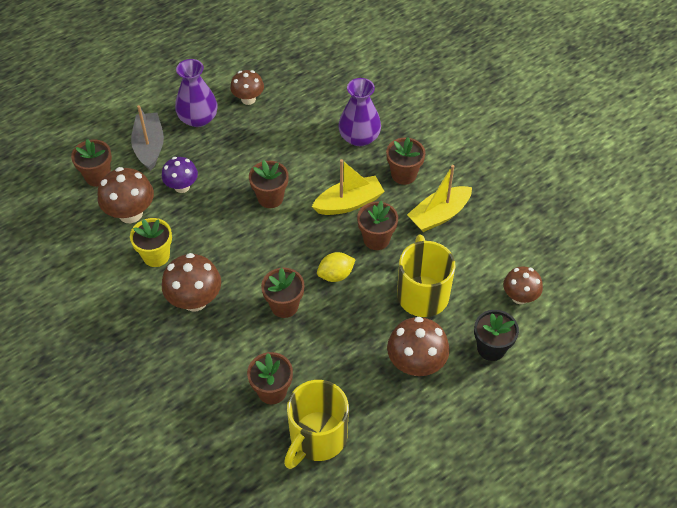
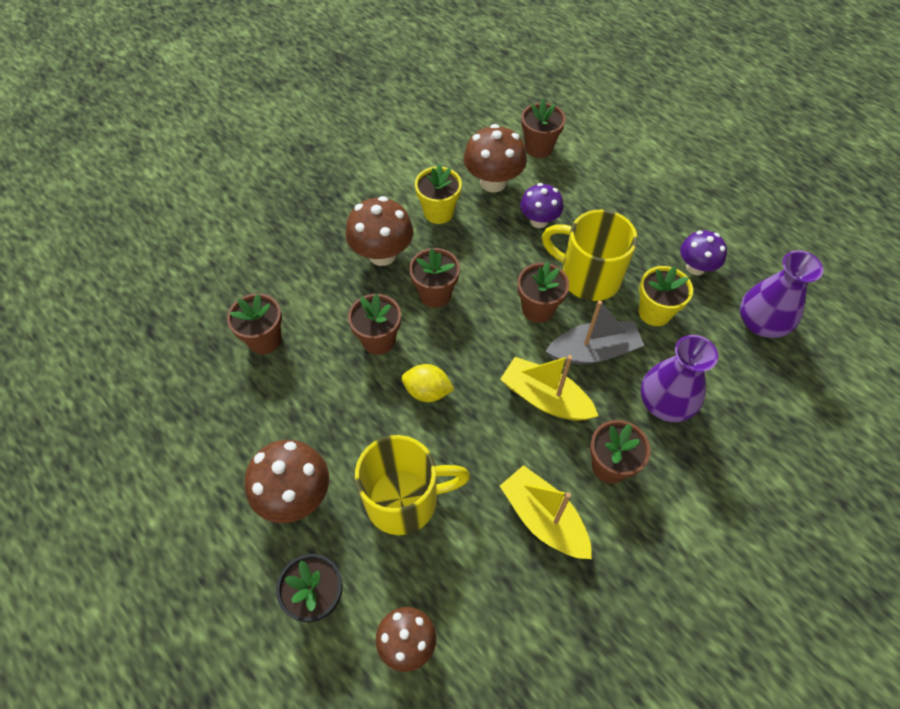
camera: 85 degrees right, 5 degrees up
grey boat [131,105,164,171] -> grey boat moved to [545,300,644,365]
purple vase [175,59,218,127] -> purple vase moved to [740,250,823,338]
brown mushroom [230,70,264,105] -> purple mushroom [680,231,727,275]
yellow mug [284,380,349,469] -> yellow mug moved to [542,210,638,301]
yellow boat [312,159,385,215] -> yellow boat turned 150 degrees clockwise [500,355,598,421]
yellow lemon [317,252,356,282] -> yellow lemon turned 45 degrees counterclockwise [401,364,455,402]
brown flower pot [357,201,398,250] -> brown flower pot moved to [409,248,460,308]
none -> yellow flower pot [639,266,693,326]

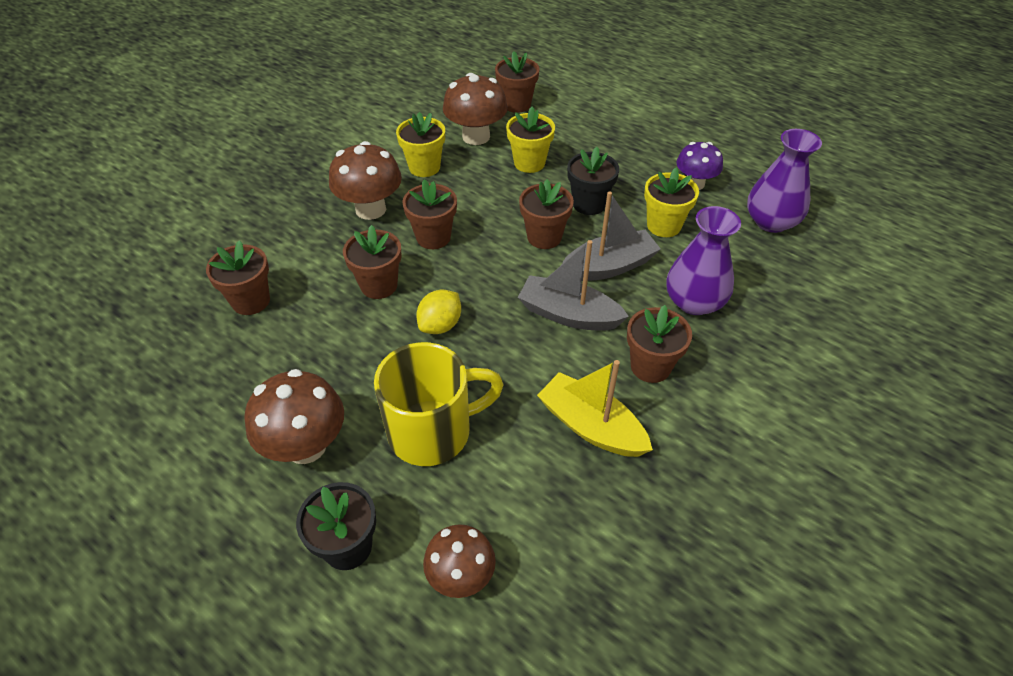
camera: 10 degrees left, 10 degrees down
yellow lemon [401,364,455,402] -> yellow lemon turned 60 degrees counterclockwise [416,290,461,334]
yellow boat [500,355,598,421] -> grey boat [518,240,629,331]
purple mushroom [520,183,563,228] -> yellow flower pot [506,107,555,173]
yellow mug [542,210,638,301] -> black flower pot [567,147,619,215]

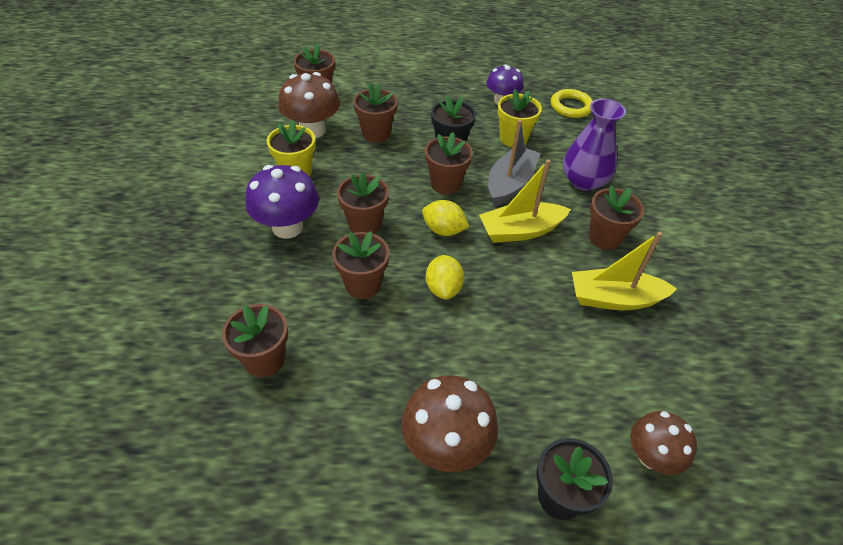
camera: 40 degrees left, 0 degrees up
brown mushroom [329,141,402,220] -> purple mushroom [246,165,319,239]
yellow mug [374,342,504,466] -> none
yellow flower pot [506,107,555,173] -> brown flower pot [353,84,398,143]
grey boat [518,240,629,331] -> yellow boat [479,159,571,243]
purple vase [747,129,822,233] -> yellow ring [551,89,593,118]
none -> yellow lemon [422,200,469,236]

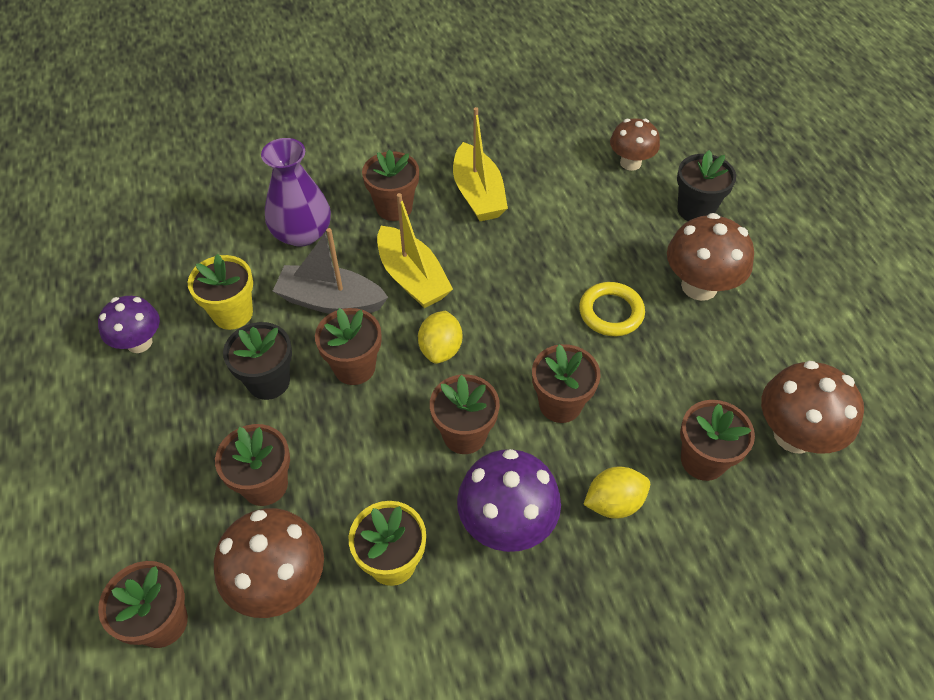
camera: 105 degrees left, 5 degrees up
yellow lemon [426,255,464,299] -> yellow lemon moved to [583,467,650,519]
yellow ring [551,89,593,118] -> yellow ring moved to [579,282,645,336]
none -> brown mushroom [761,361,864,454]

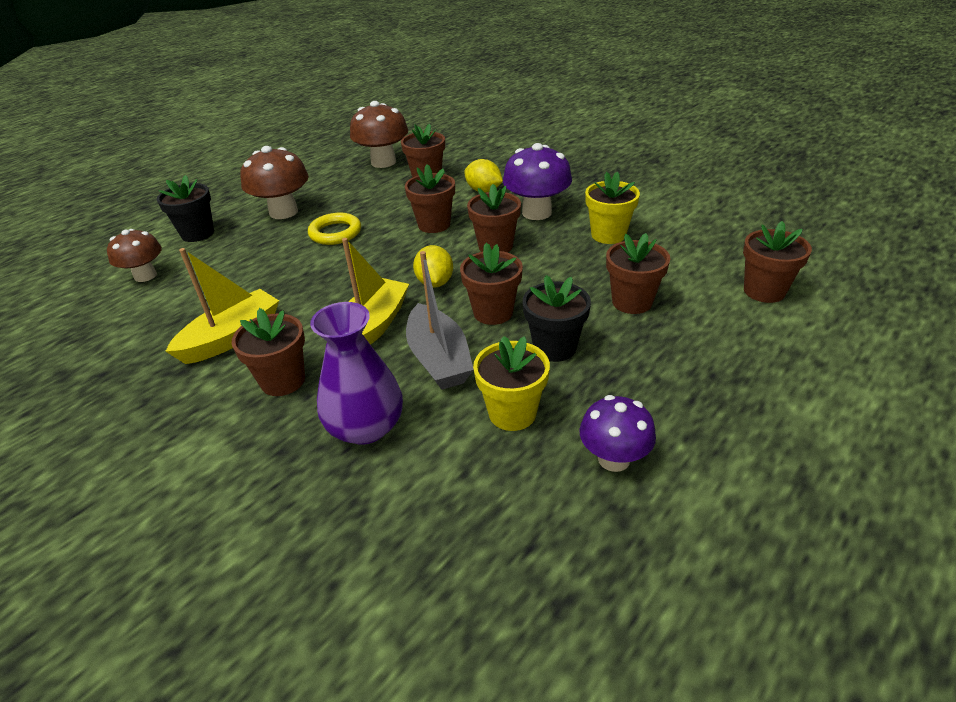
camera: 120 degrees left, 15 degrees down
brown mushroom [214,508,324,618] -> none
yellow lemon [418,311,462,364] -> yellow lemon turned 75 degrees counterclockwise [413,245,453,287]

